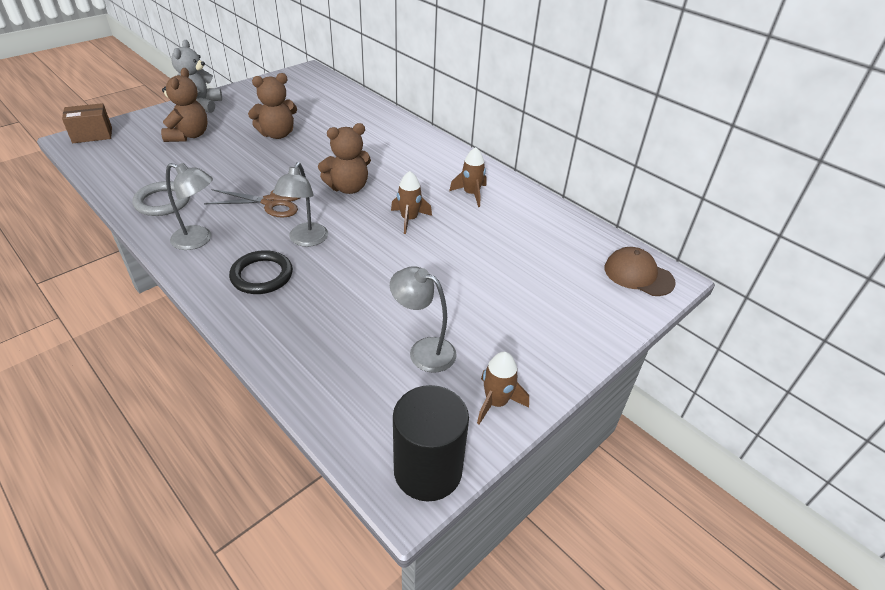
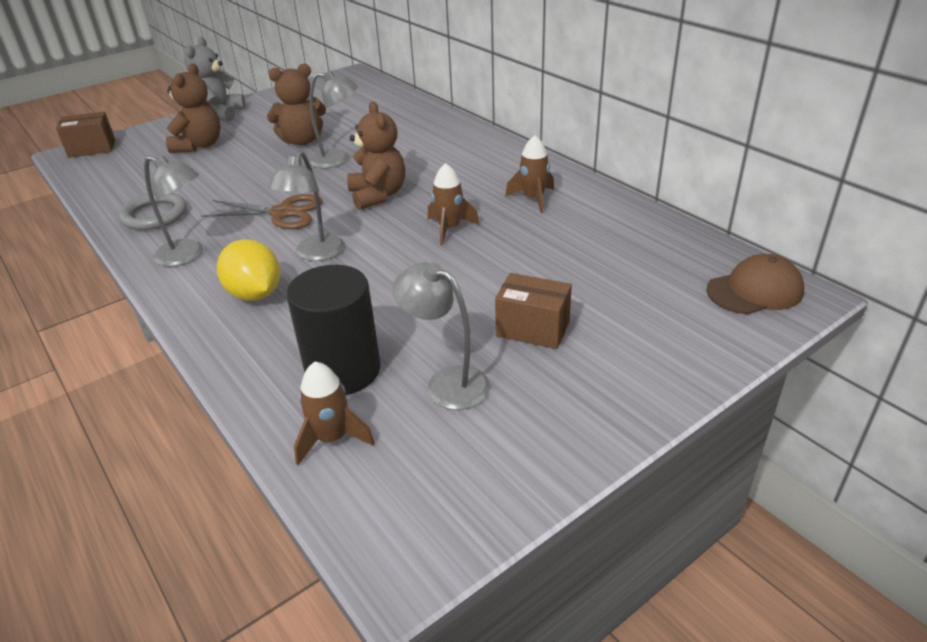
camera: 10 degrees right, 5 degrees down
black ring [229,250,293,294] -> yellow lemon [217,239,280,301]
brown teddy bear [318,123,371,194] -> brown teddy bear turned 90 degrees counterclockwise [347,102,405,210]
black cylinder [393,385,469,502] -> black cylinder moved to [286,265,381,395]
brown rocket [477,352,529,424] -> brown rocket moved to [294,362,375,465]
brown cap [604,247,676,296] -> brown cap turned 120 degrees clockwise [706,254,804,315]
none -> grey lamp [309,70,358,168]
none -> brown box [495,273,572,349]

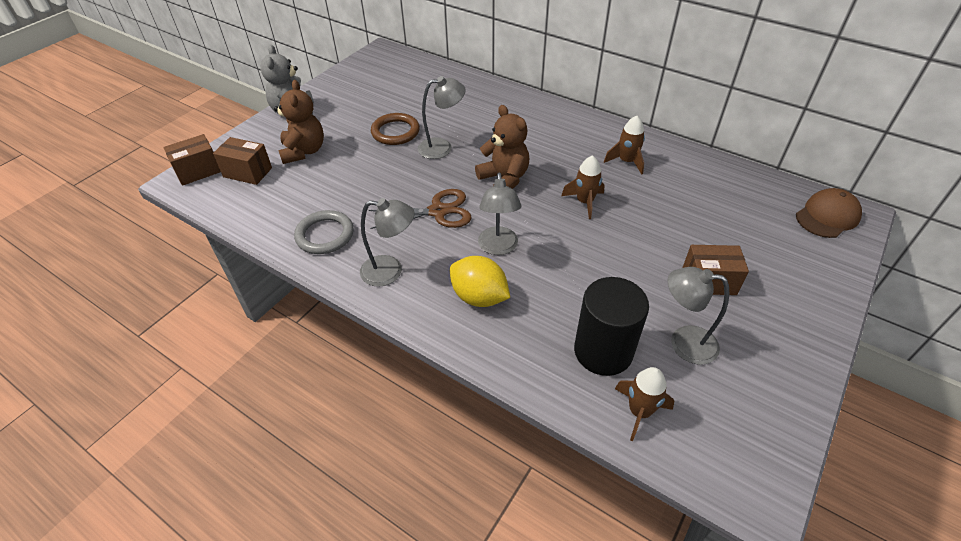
camera: 20 degrees left, 10 degrees up
brown teddy bear [267,63,326,146] -> brown ring [371,113,420,145]
none -> brown box [213,137,272,185]

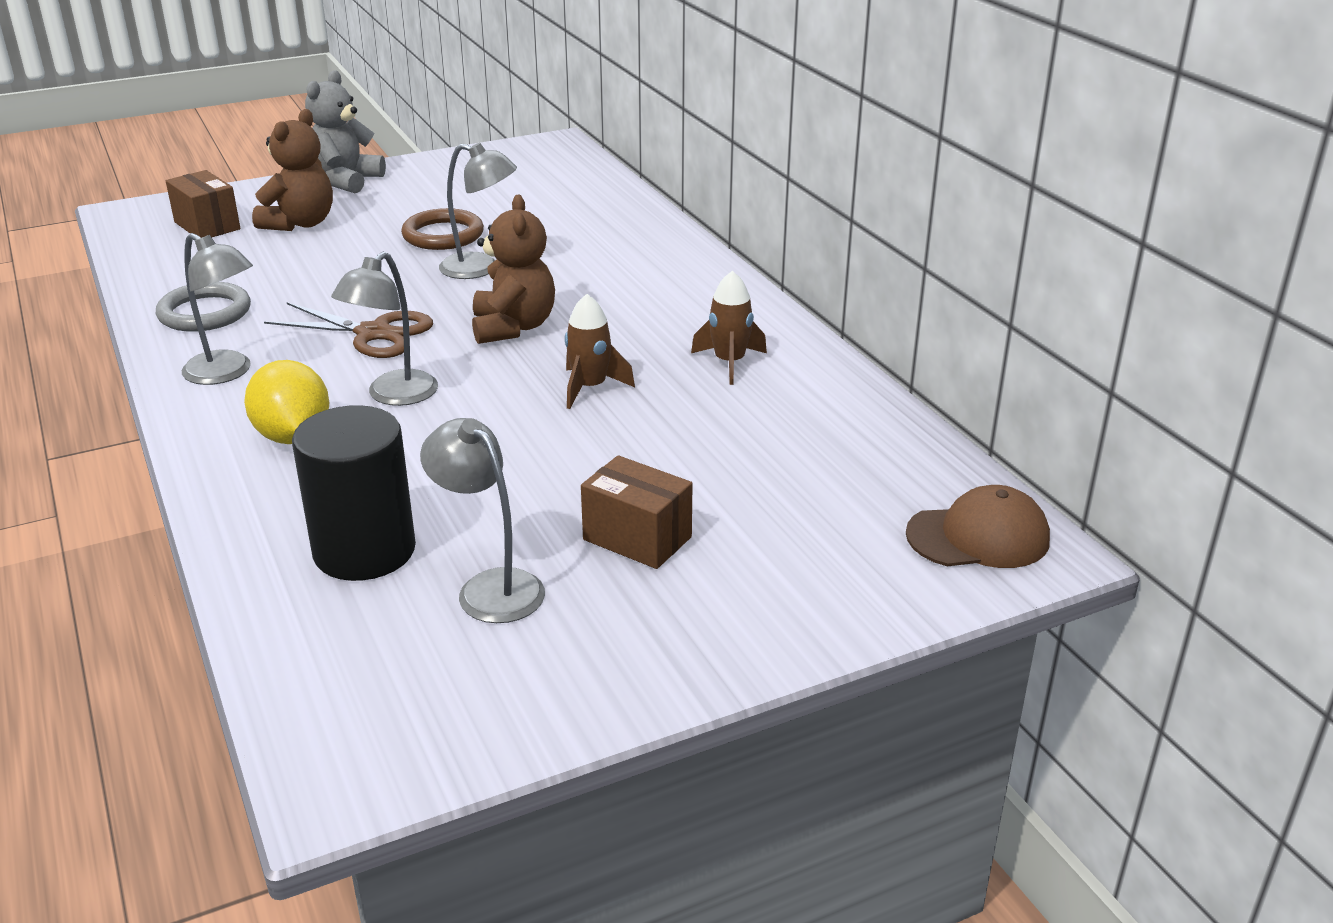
camera: 30 degrees right, 15 degrees down
brown box [163,134,221,186] -> none
brown rocket [615,367,675,441] -> none

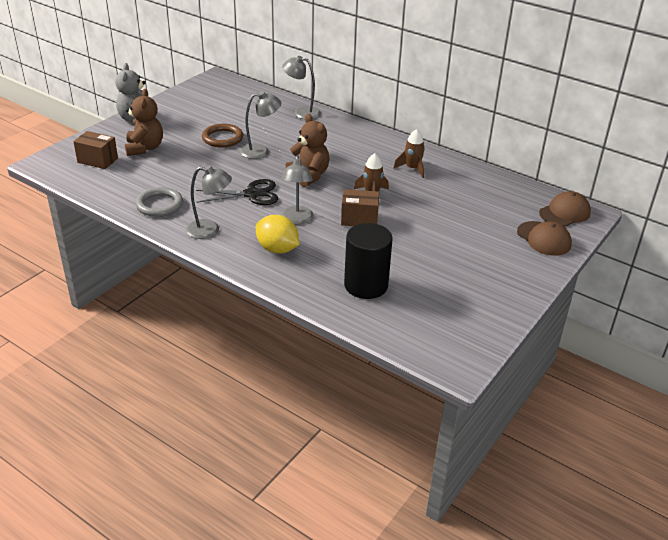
camera: 30 degrees left, 5 degrees up
brown scissors [264,303,433,358] -> black scissors [196,179,278,205]
grey lamp [420,418,545,623] -> grey lamp moved to [282,56,321,119]
brown box [581,455,693,569] -> brown box moved to [341,189,379,226]
none -> brown cap [517,221,572,256]

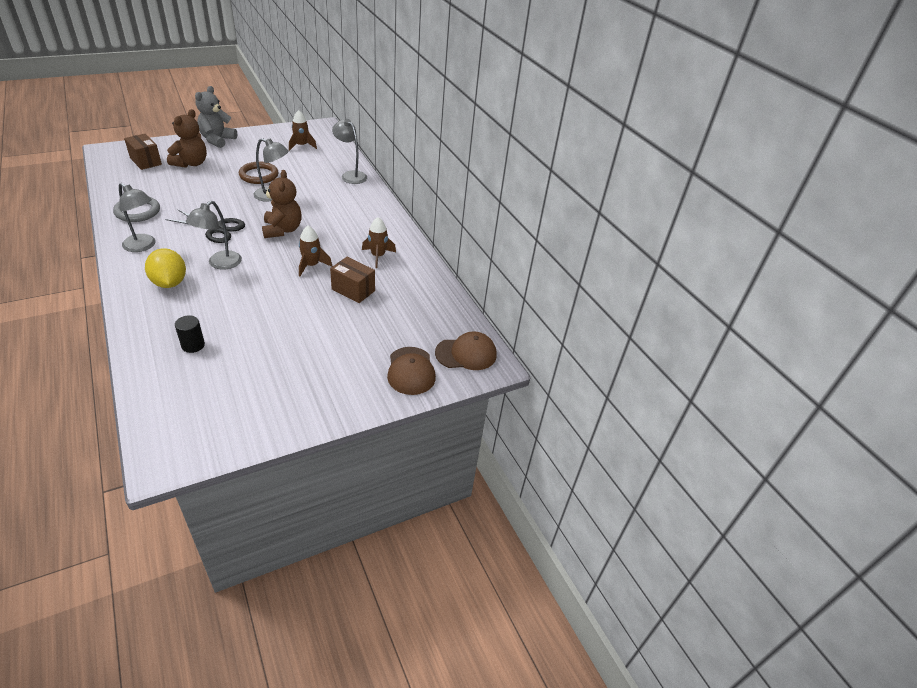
camera: 25 degrees right, 5 degrees up
brown box [341,189,379,226] -> brown box moved to [330,257,375,303]
black cylinder [344,223,393,299] -> black cylinder [175,315,205,353], size x0.49
none -> brown rocket [289,110,317,151]

